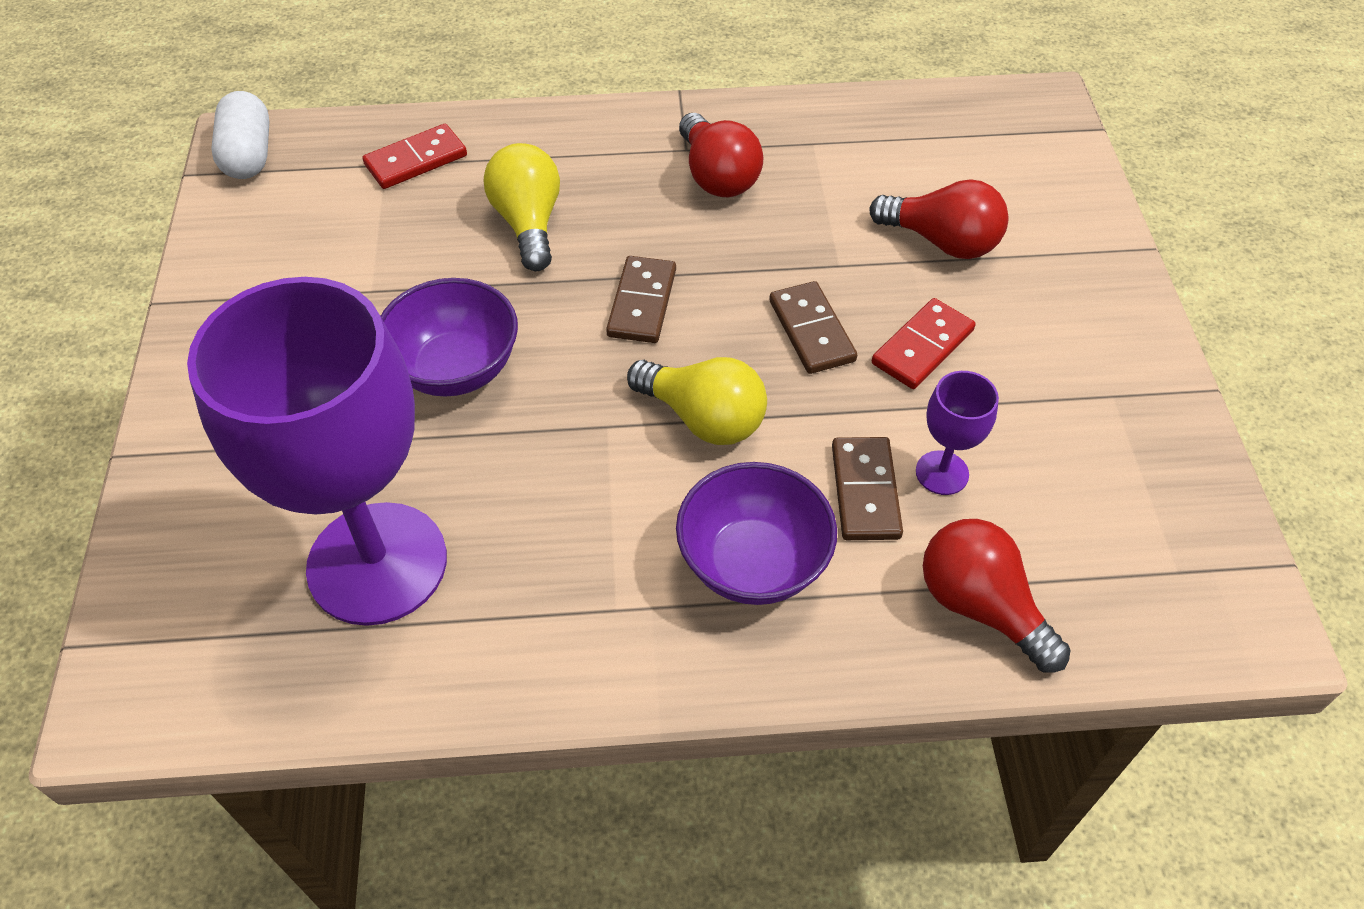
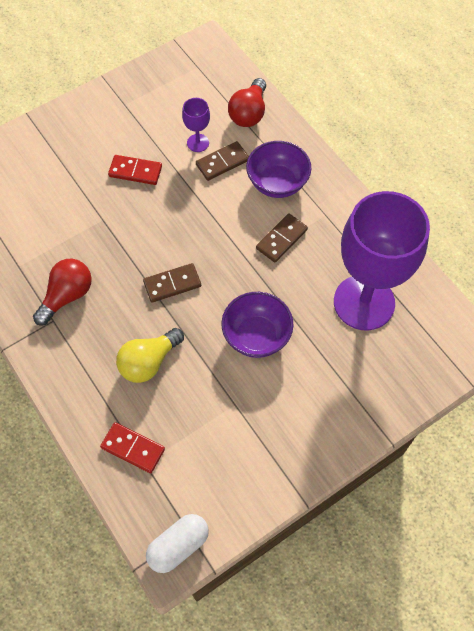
camera: 120 degrees left, 10 degrees up
yellow light bulb [627,357,767,445] -> none
brown domino [769,281,857,374] -> brown domino moved to [256,213,308,263]
red light bulb [869,179,1009,259] -> none

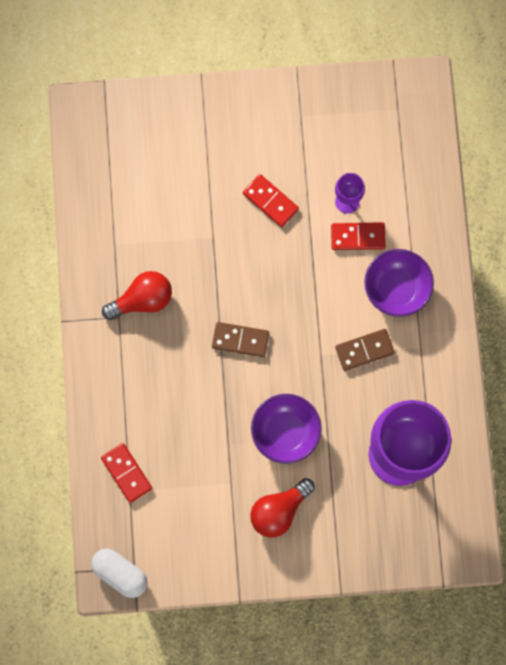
camera: 30 degrees right, 15 degrees up
yellow light bulb [116,328,184,383] -> none
white capsule [146,514,209,573] -> white capsule turned 45 degrees clockwise [91,548,147,598]
brown domino [196,141,249,181] -> red domino [331,222,386,250]
red light bulb [228,78,266,127] -> red light bulb moved to [250,478,315,538]

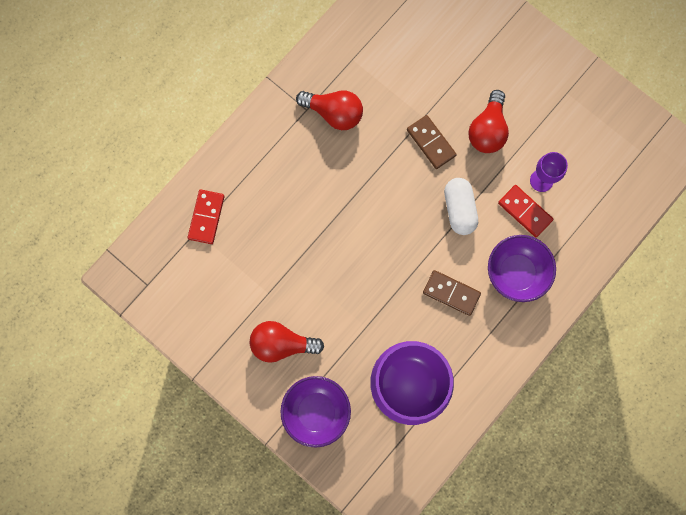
camera: 45 degrees right, 0 degrees up
white capsule [91,548,147,598] -> white capsule moved to [444,178,478,235]
brown domino [212,322,269,357] -> brown domino moved to [407,115,457,169]
red domino [243,174,299,227] -> red light bulb [468,90,509,153]
purple bowl [251,394,322,464] -> purple bowl moved to [280,376,351,448]

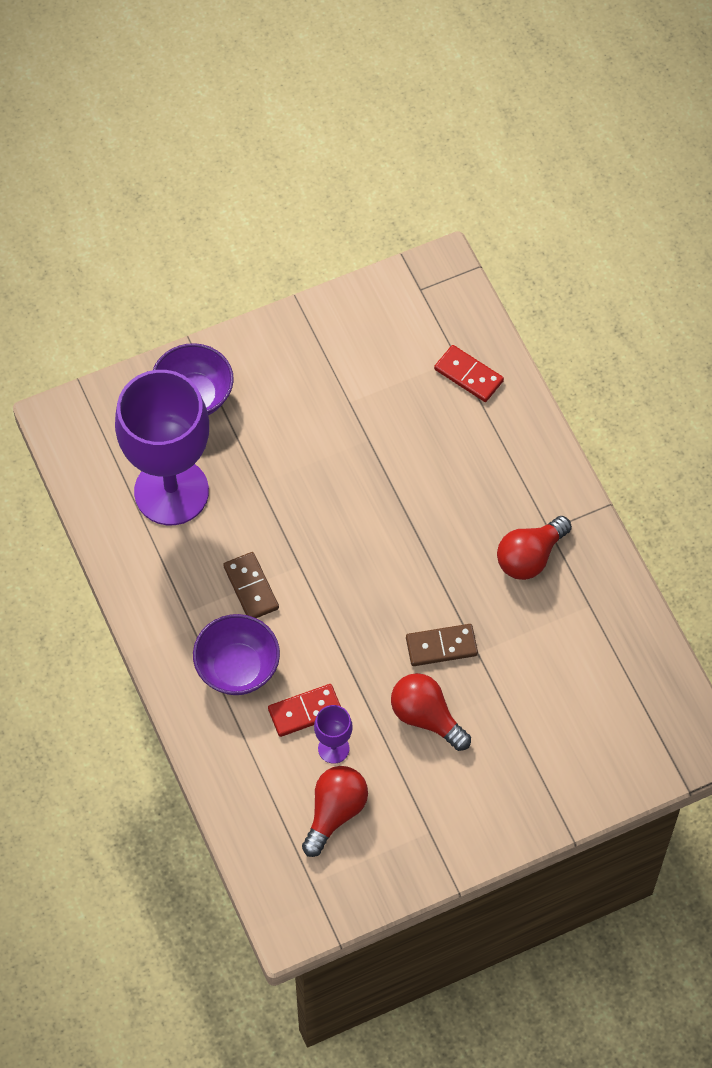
camera: 115 degrees right, 15 degrees down
red light bulb [250,321,324,363] -> red light bulb moved to [302,766,368,857]
brown domino [423,270,481,316] -> brown domino turned 75 degrees counterclockwise [223,552,279,618]
white capsule [444,178,478,235] -> none

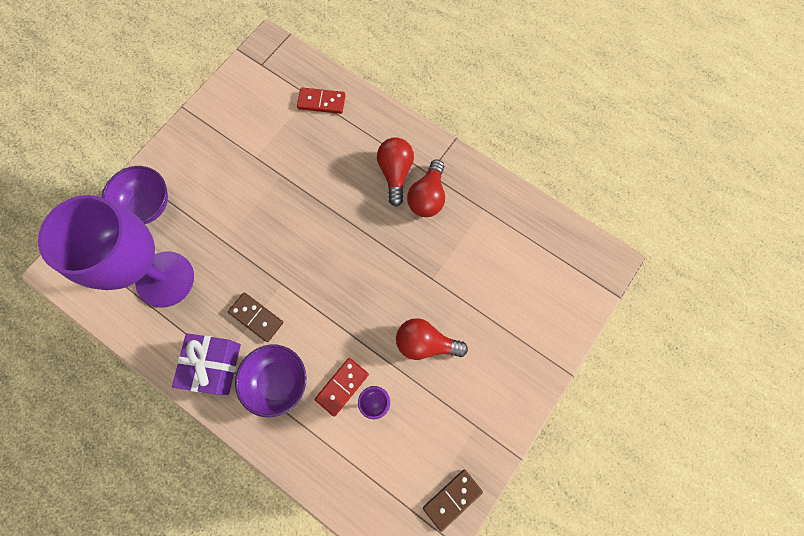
camera: 30 degrees left, 10 degrees up
red light bulb [302,766,368,857] -> red light bulb moved to [377,137,414,206]
brown domino [406,624,478,666] -> brown domino moved to [423,469,483,532]
none -> purple gift [172,333,241,395]

